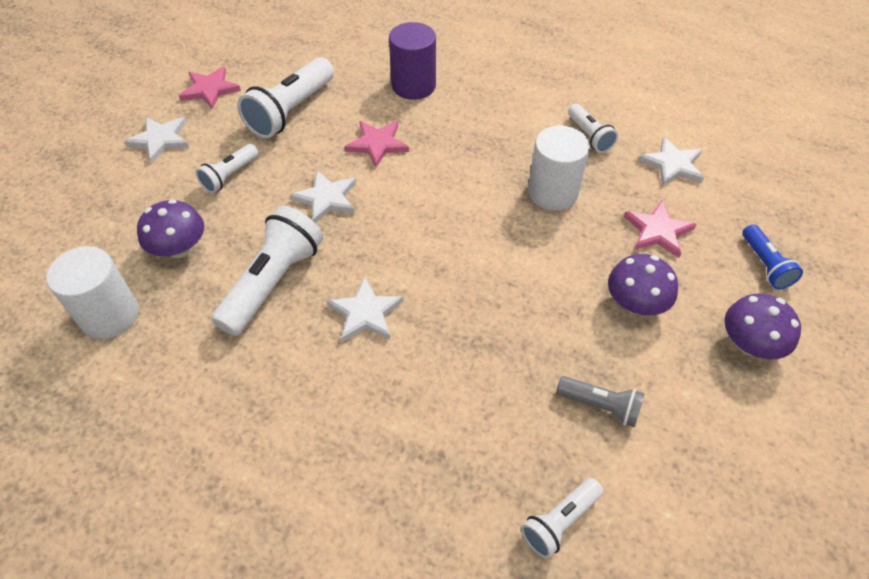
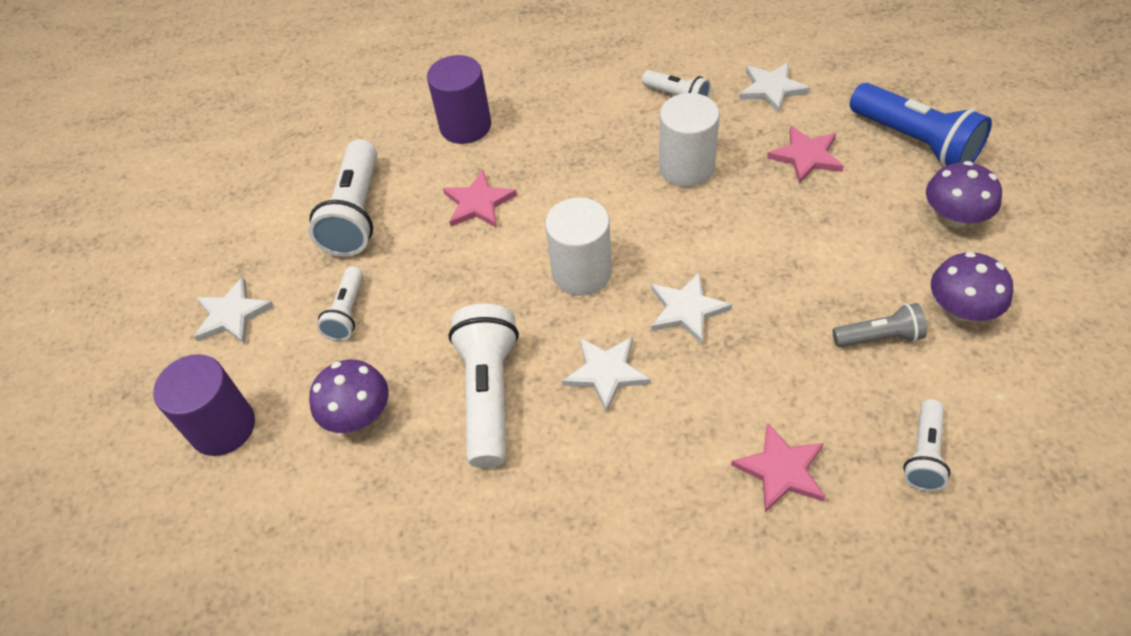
camera: 25 degrees left, 0 degrees up
white cylinder [46,246,139,339] -> white cylinder moved to [545,197,612,296]
pink star [179,66,241,110] -> pink star moved to [731,422,825,513]
white star [290,170,356,223] -> white star moved to [651,272,732,344]
purple mushroom [608,254,678,316] -> purple mushroom moved to [931,252,1013,321]
blue flashlight [742,224,803,289] -> blue flashlight [850,83,992,167], size x1.80
none -> purple cylinder [153,354,255,456]

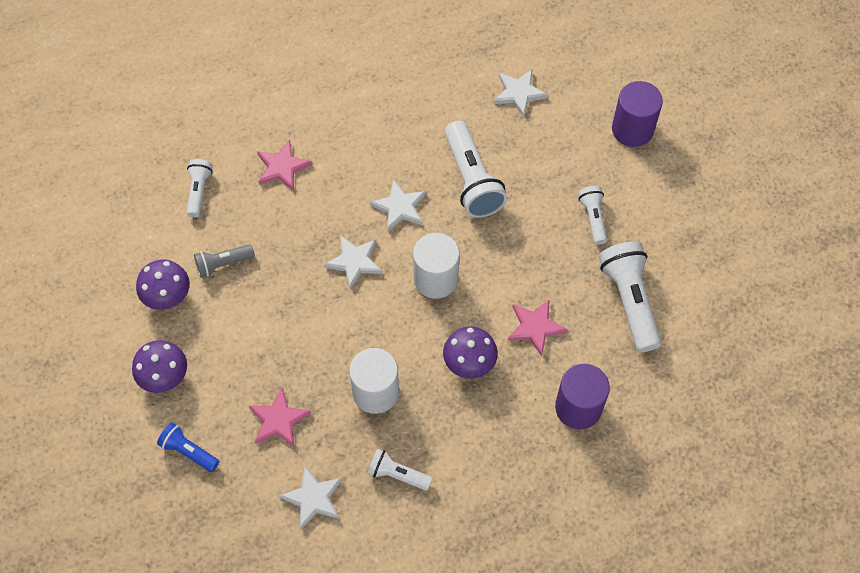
camera: 160 degrees right, 10 degrees up
white star [194,277,274,344] -> white star moved to [493,69,548,117]
purple mushroom [309,360,389,433] -> purple mushroom moved to [443,326,498,379]
blue flashlight [850,83,992,167] -> blue flashlight [157,423,219,472], size x0.55

